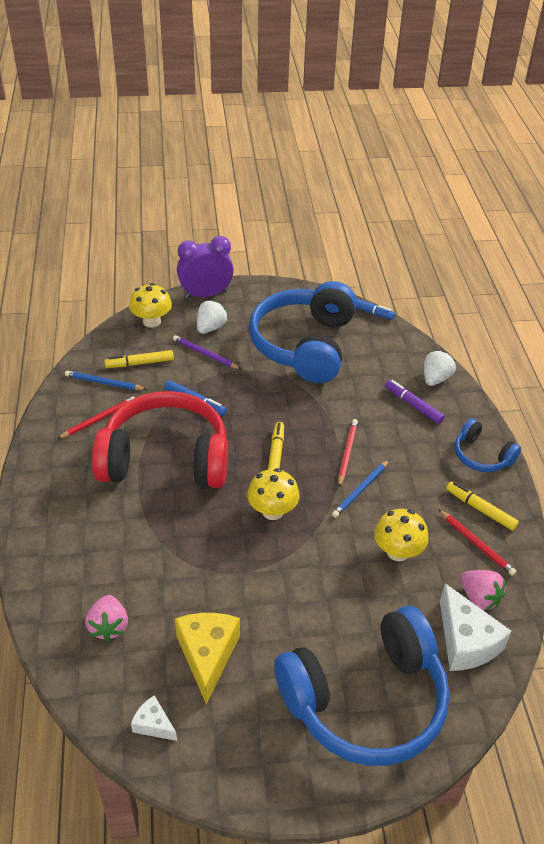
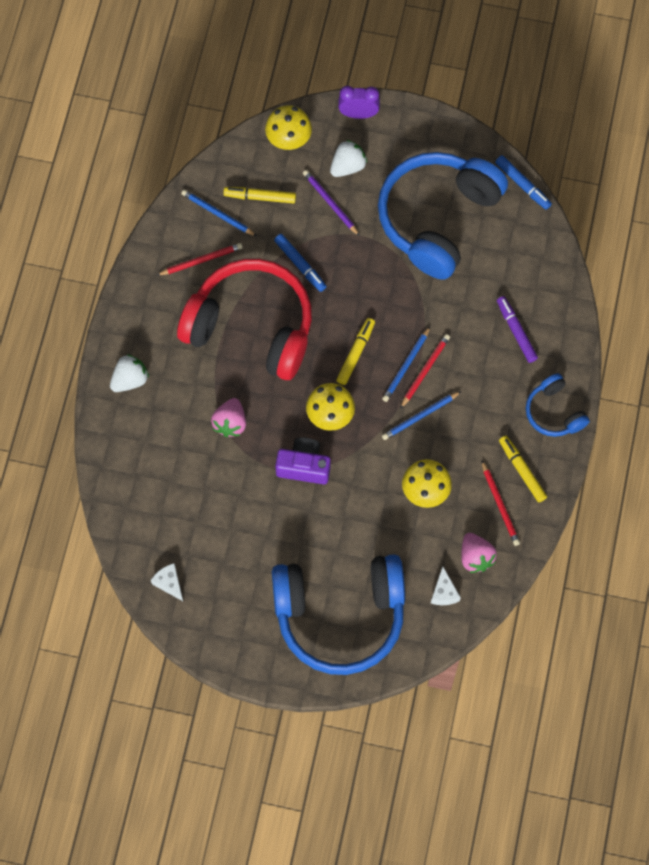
camera: 20 degrees right, 25 degrees up
pink strawberry [85,595,128,641] -> pink strawberry moved to [211,398,246,437]
yellow cheese [175,613,240,704] -> none
purple clock [177,236,234,299] -> purple clock [338,86,380,119], size x0.66
white strawberry [424,351,456,386] -> white strawberry moved to [110,354,149,392]
white cheese [440,583,512,671] -> white cheese [431,567,461,605], size x0.53
none -> purple camera [275,437,331,484]
none -> blue pencil [382,327,430,402]

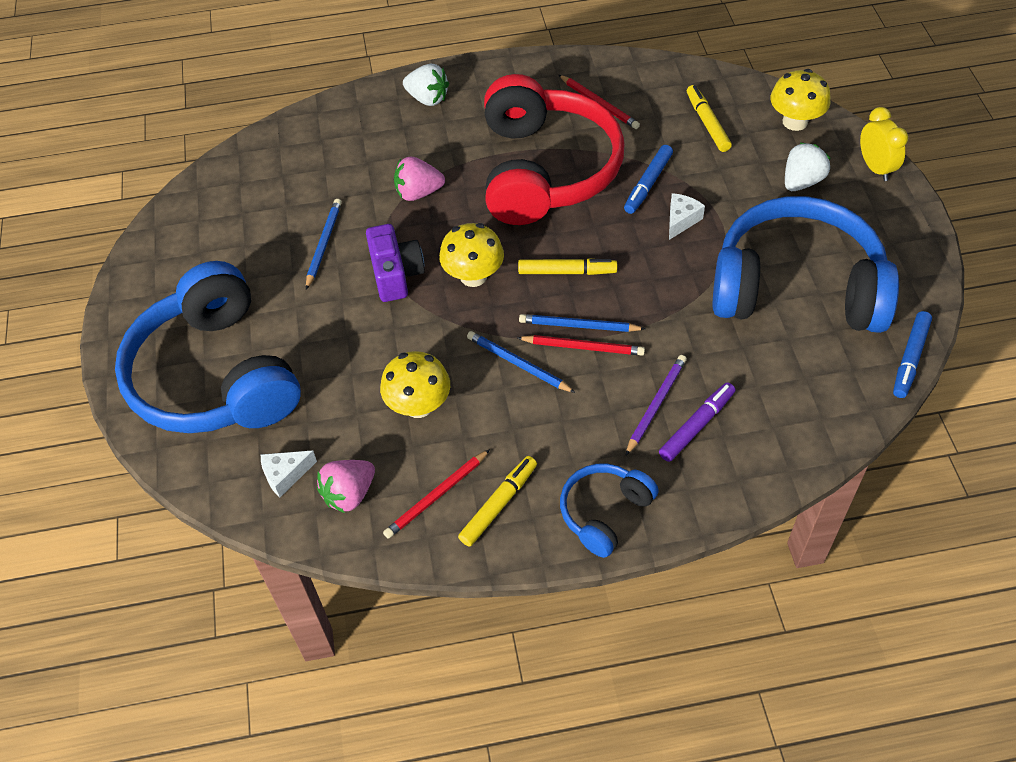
camera: 70 degrees right, 15 degrees down
white cheese [151,563,183,601] -> white cheese moved to [669,193,705,240]
blue pencil [181,190,256,236] -> blue pencil moved to [306,199,342,290]
purple pencil [303,170,360,236] -> purple pencil moved to [626,355,687,455]
white strawberry [330,140,367,177] -> white strawberry turned 75 degrees counterclockwise [785,142,831,191]
purple clock [338,86,380,119] -> yellow clock [860,107,908,181]

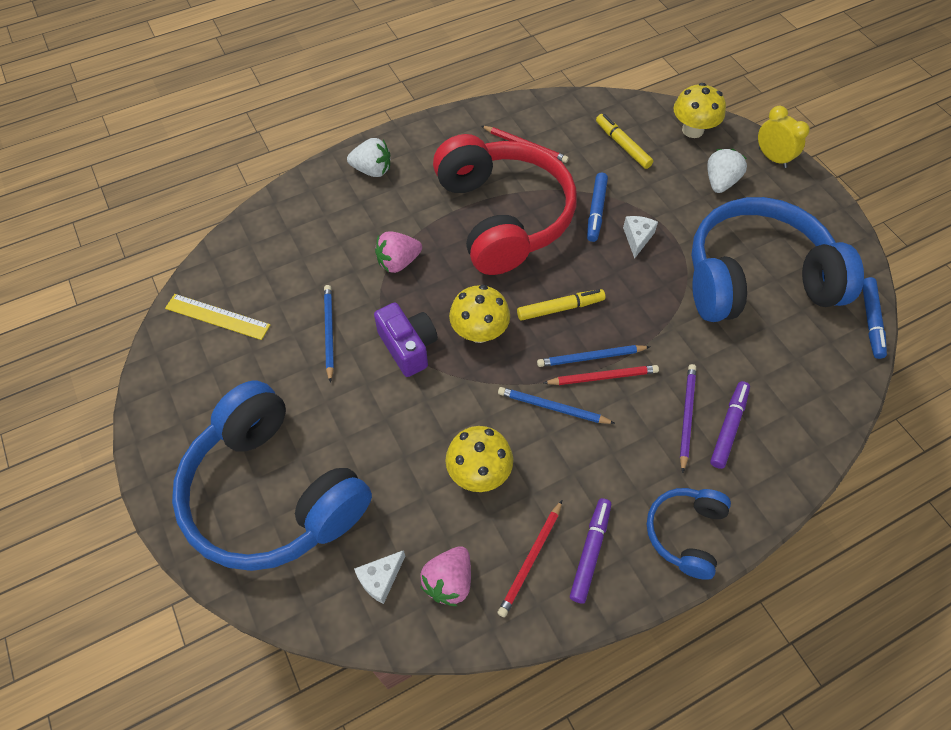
camera: 20 degrees left, 5 degrees up
yellow marker [458,456,537,547] -> purple marker [570,498,611,604]
none -> yellow ruler [165,294,270,340]

